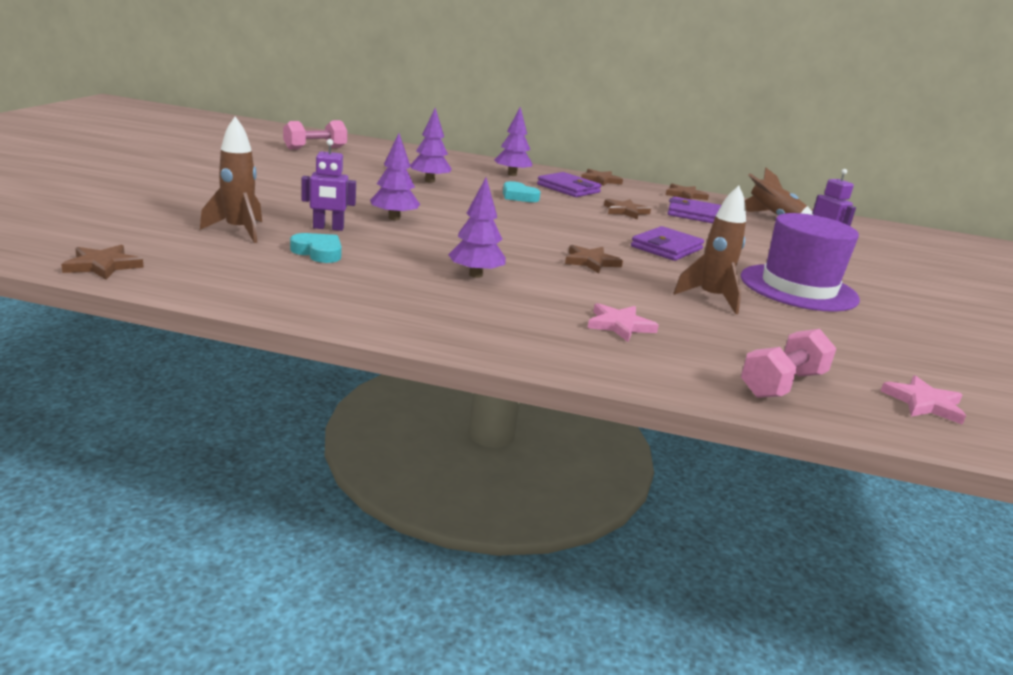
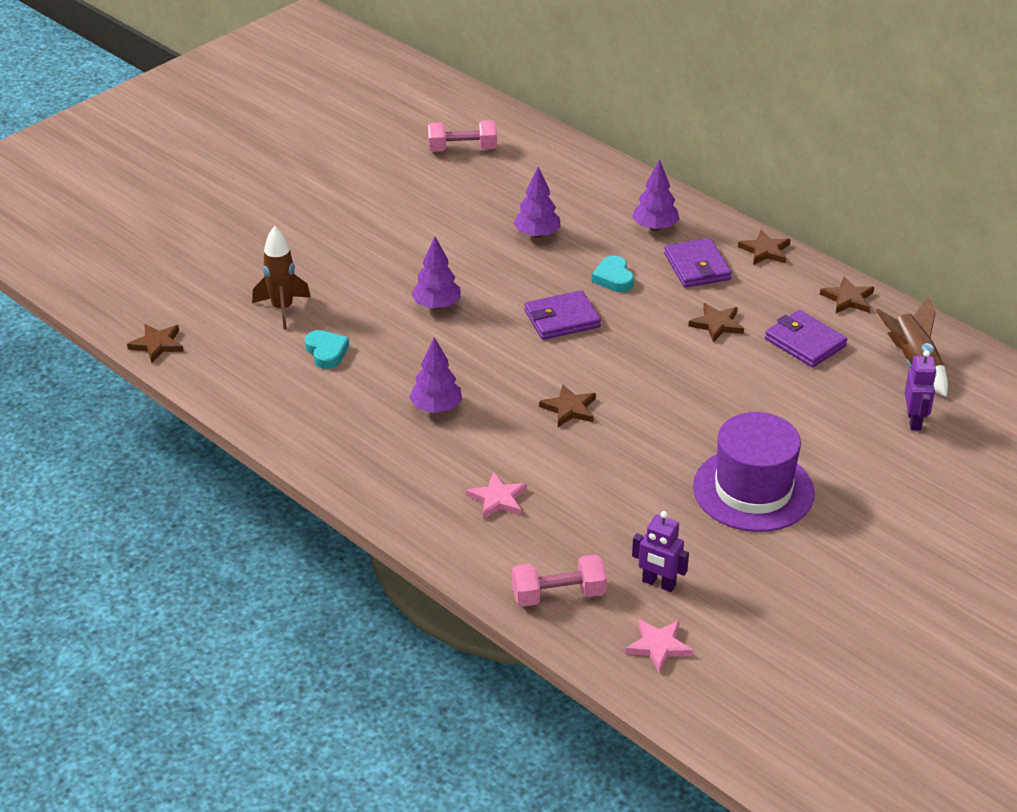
camera: 35 degrees right, 15 degrees up
purple robot [301,139,356,231] -> purple robot moved to [632,511,689,592]
purple wallet [631,226,704,261] -> purple wallet moved to [525,290,601,340]
brown rocket [673,186,746,314] -> none

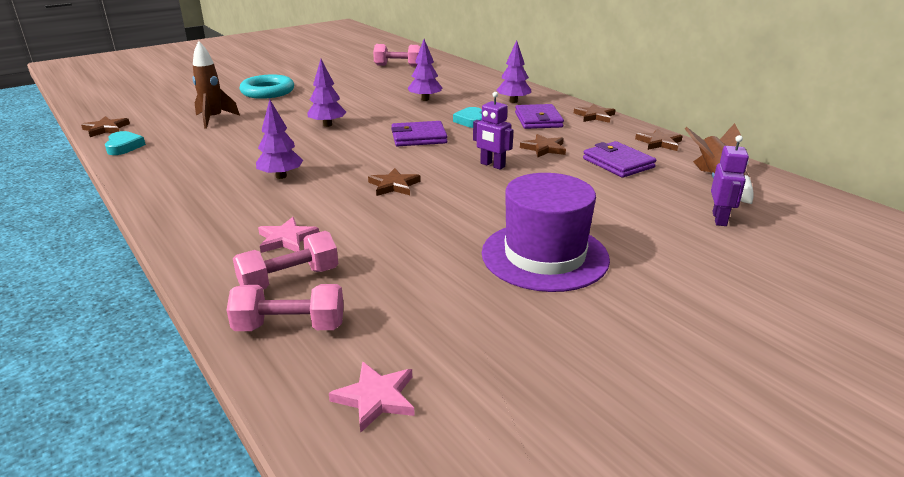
camera: 10 degrees right, 10 degrees down
turquoise heart [305,330,349,369] -> turquoise heart moved to [105,131,146,155]
purple robot [632,511,689,592] -> purple robot moved to [473,92,514,170]
none -> pink dumbbell [233,231,338,289]
none -> turquoise ring [240,74,294,99]

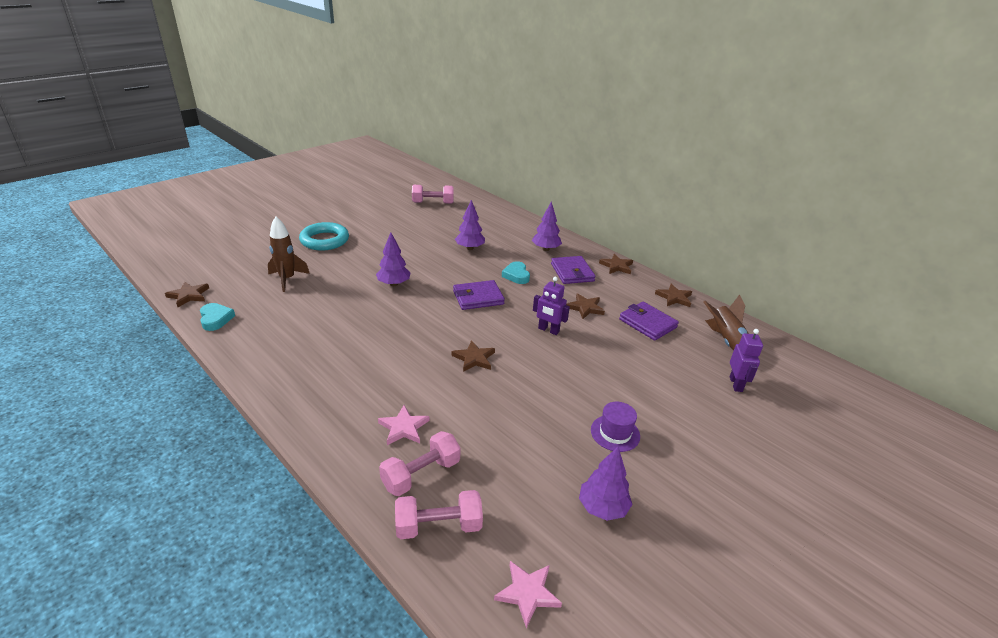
camera: 10 degrees left, 5 degrees up
purple tree [256,99,303,179] -> purple tree moved to [579,447,633,521]
purple hat [482,173,610,292] -> purple hat [591,402,640,452], size x0.50

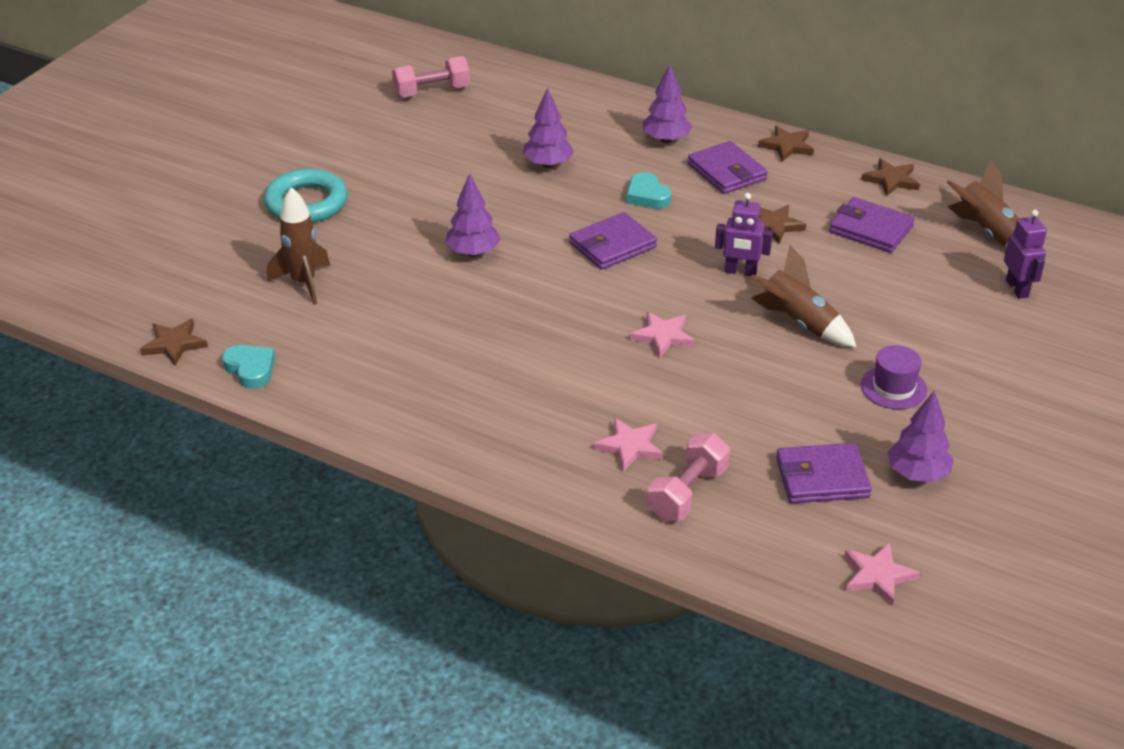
camera: 15 degrees left, 5 degrees up
pink dumbbell [395,490,483,539] -> none
brown star [452,340,495,372] -> pink star [630,312,695,358]
none -> brown rocket [750,245,856,347]
none -> purple wallet [776,443,872,503]

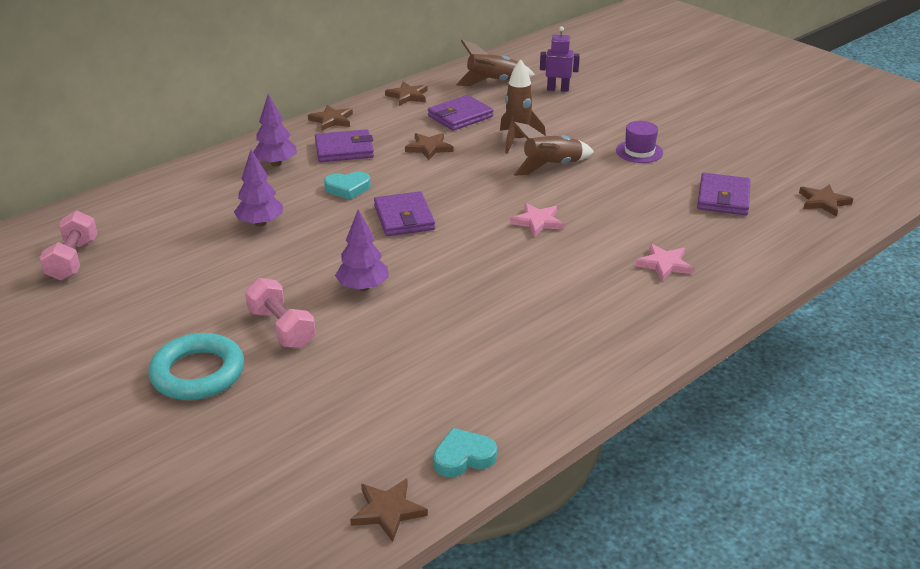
camera: 70 degrees left, 5 degrees down
brown rocket [267,187,330,305] -> brown rocket moved to [500,59,546,154]
pink dumbbell [647,433,730,521] -> pink dumbbell moved to [245,278,316,348]
purple robot [715,193,773,276] -> none
pink star [844,543,920,606] -> brown star [799,184,853,217]
purple tree [887,390,953,482] -> none

